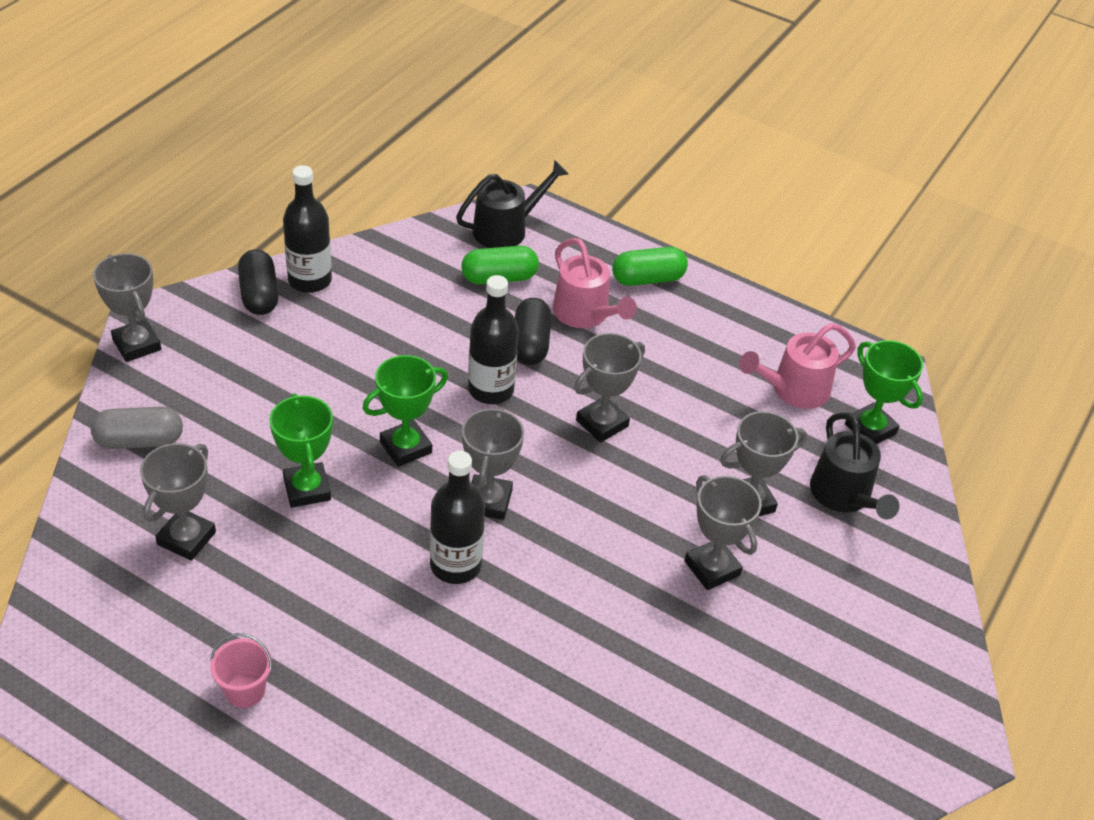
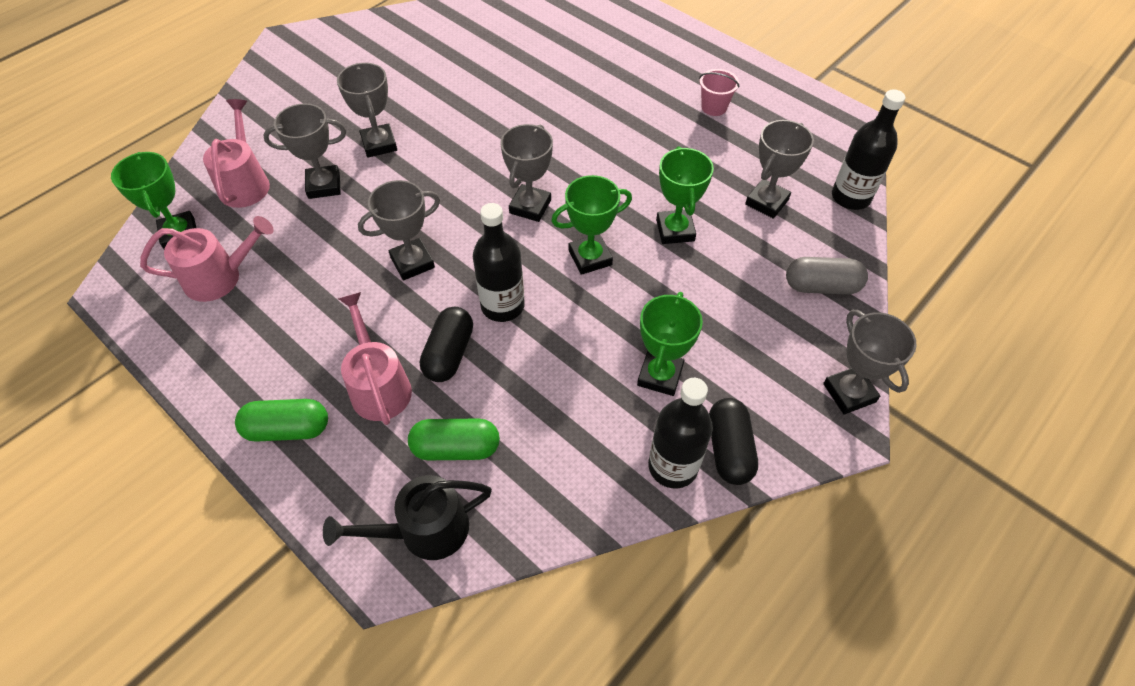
camera: 165 degrees left, 10 degrees up
black bottle [430,451,485,584] -> black bottle moved to [832,90,905,210]
black watering can [810,412,899,519] -> pink watering can [203,99,270,208]
none -> green trophy [637,292,703,396]

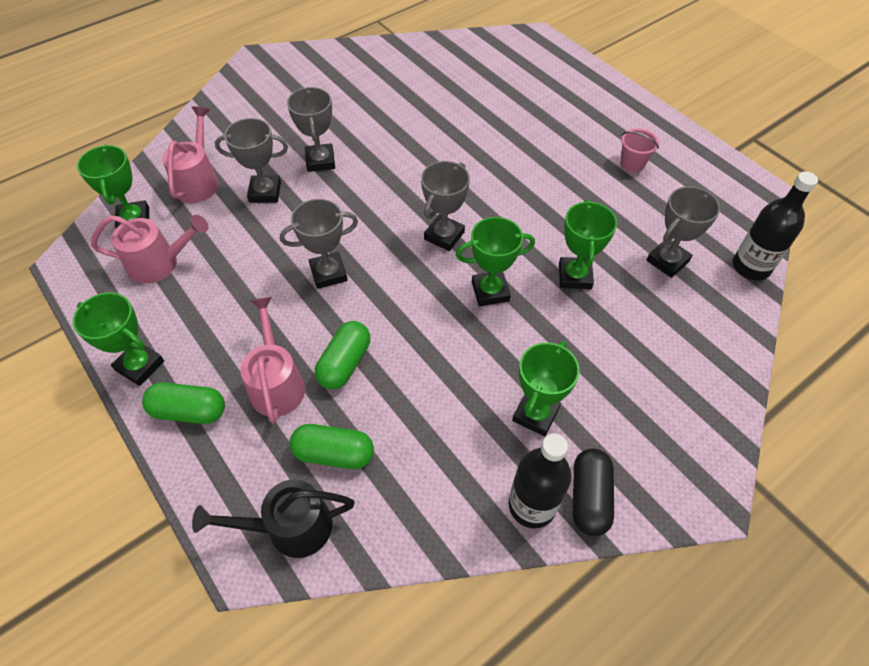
camera: 10 degrees right, 0 degrees up
black capsule [420,307,473,382] -> green capsule [315,321,370,390]
black bottle [473,203,525,322] -> none
grey capsule [786,257,868,295] -> none
grey trophy [823,310,917,414] -> none
none -> green trophy [73,292,164,386]

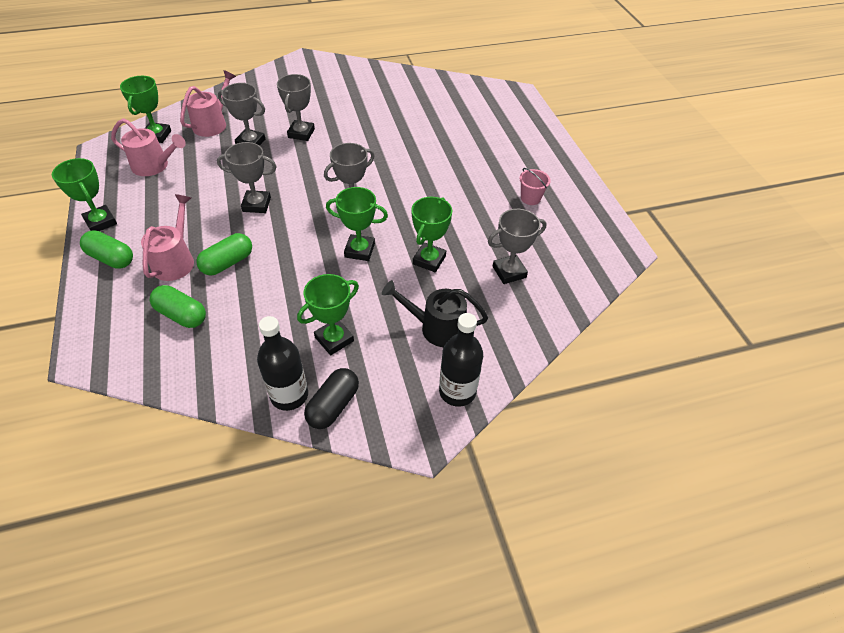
camera: 20 degrees right, 5 degrees down
black watering can [192,479,355,558] -> black watering can moved to [382,280,488,347]
black bottle [733,171,818,281] -> black bottle moved to [439,313,483,407]

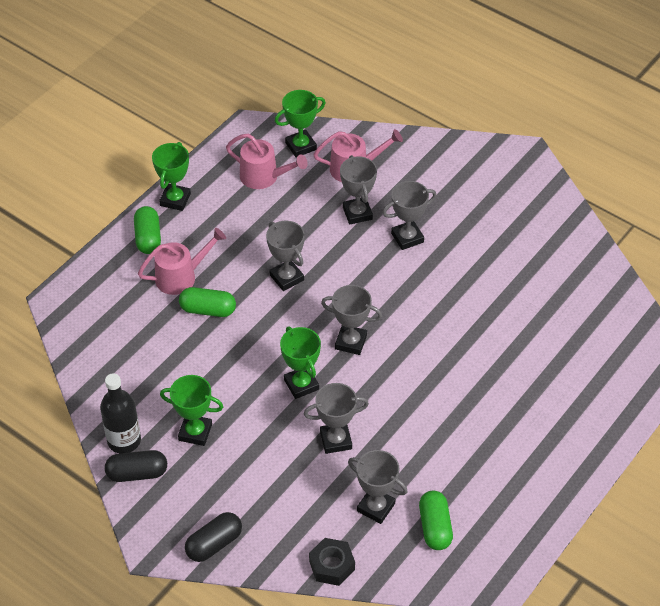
camera: 55 degrees right, 0 degrees up
pink watering can [111,118,186,176] -> pink watering can turned 45 degrees counterclockwise [226,134,308,189]
green capsule [150,285,206,328] -> green capsule moved to [419,491,453,550]
black watering can [382,280,488,347] -> none
green trophy [411,197,452,272] -> grey trophy [304,383,369,454]
black bottle [439,313,483,407] -> black capsule [185,512,242,562]
pink bucket [519,168,551,205] -> none
none -> black nut [309,538,355,586]

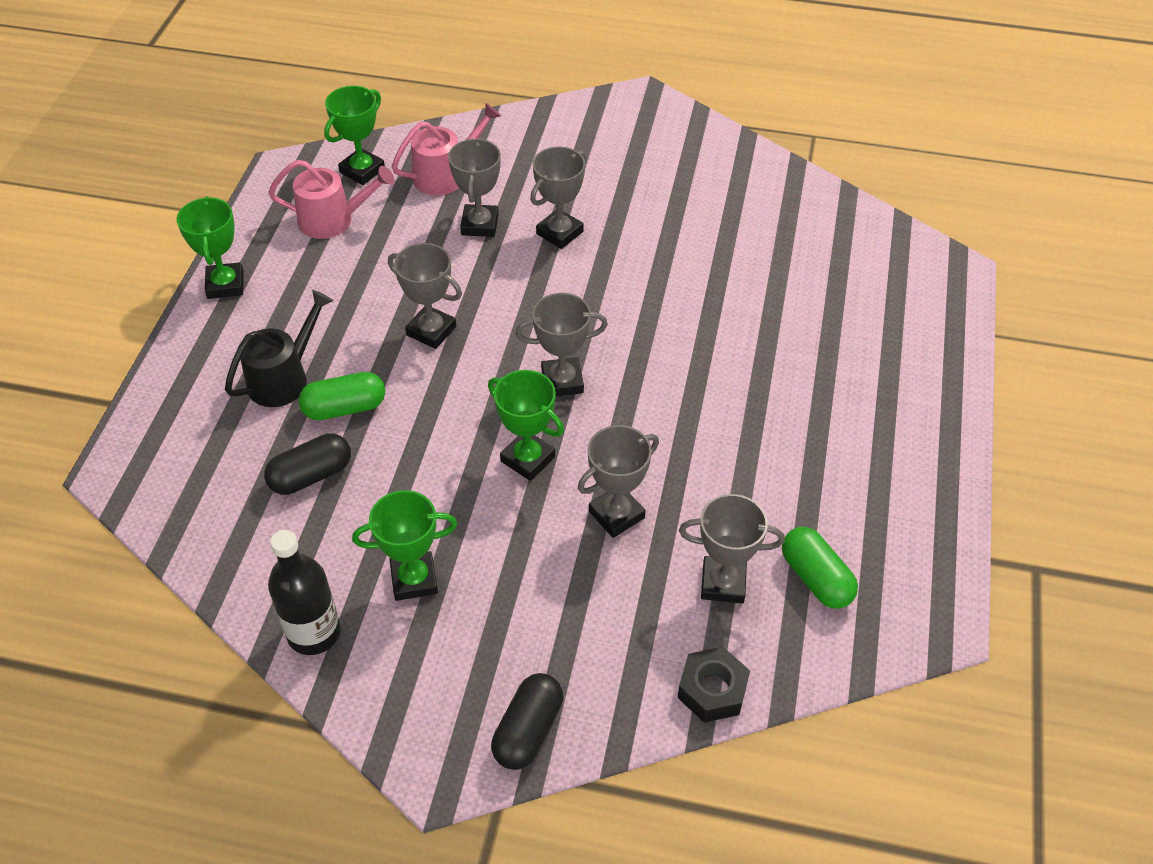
camera: 25 degrees left, 0 degrees up
black capsule [105,450,167,482] -> black capsule moved to [264,433,351,495]
green capsule [134,206,161,254] -> none
pink watering can [138,228,226,295] -> black watering can [225,290,333,407]
grey trophy [340,155,377,224] -> grey trophy turned 45 degrees clockwise [448,138,501,237]

